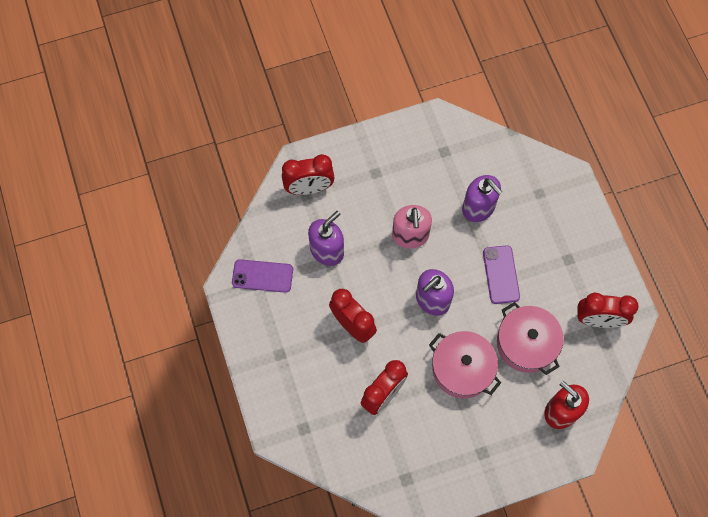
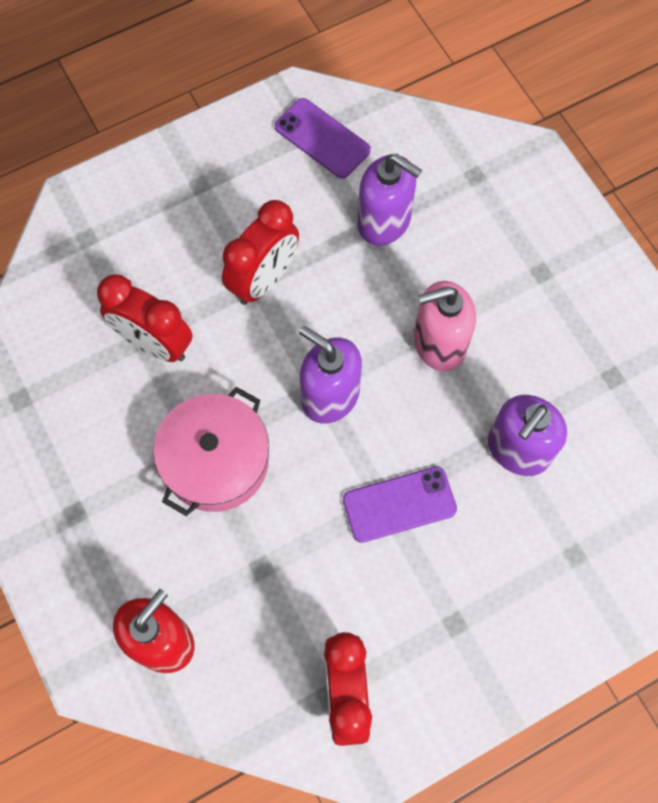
camera: 80 degrees right, 0 degrees up
purple phone [232,259,293,293] -> purple phone turned 45 degrees counterclockwise [275,98,371,178]
red clock [282,154,335,195] -> none
pink pot [497,302,564,375] -> none

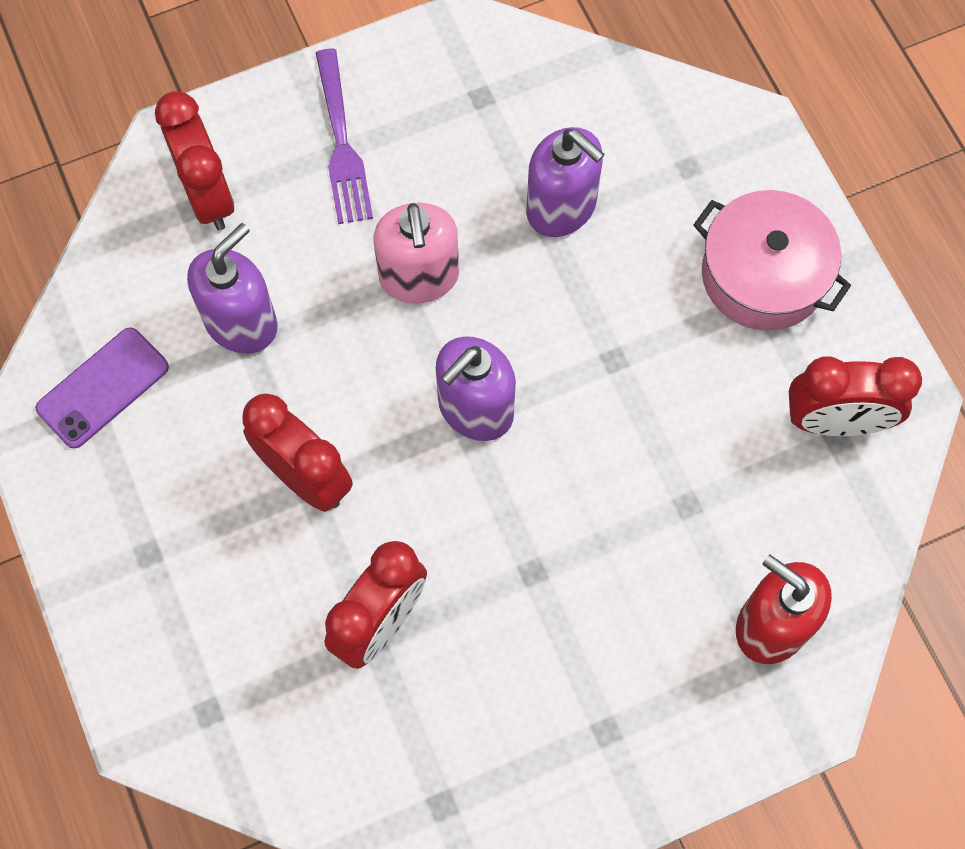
camera: 85 degrees left, 0 degrees up
pink pot [153,387,269,516] -> pink pot moved to [693,190,851,331]
purple phone [343,467,457,543] -> none
none -> red clock [155,91,234,231]
none -> purple fork [316,49,373,224]

